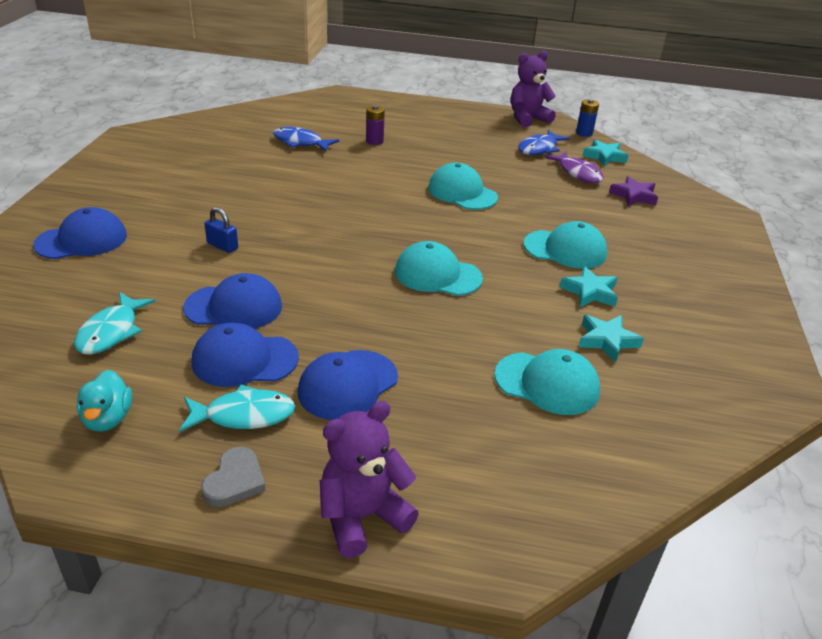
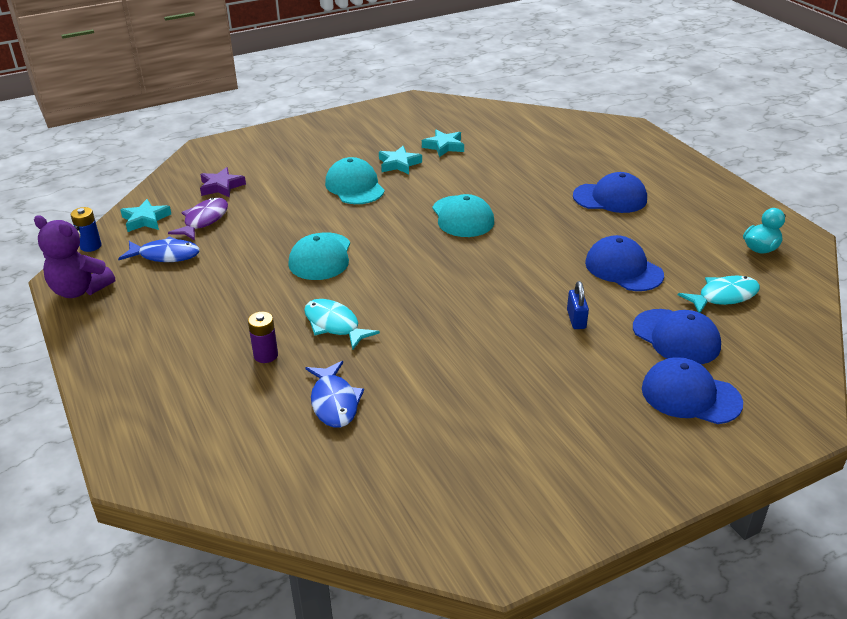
camera: 125 degrees left, 0 degrees up
turquoise fish [179,384,295,432] -> turquoise fish moved to [304,299,380,350]
blue cap [192,322,299,387] -> blue cap moved to [633,309,721,364]
grey heart [201,447,265,507] -> none
purple teddy bear [320,401,419,558] -> none
turquoise cap [494,349,600,415] -> none

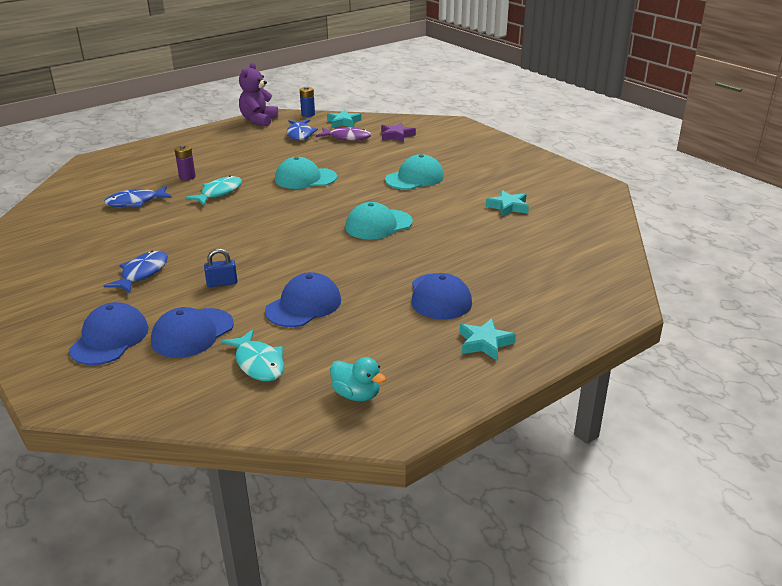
camera: 80 degrees right, 5 degrees down
turquoise star [379,146,422,174] -> turquoise star moved to [460,318,516,360]
none -> blue fish [103,251,168,293]

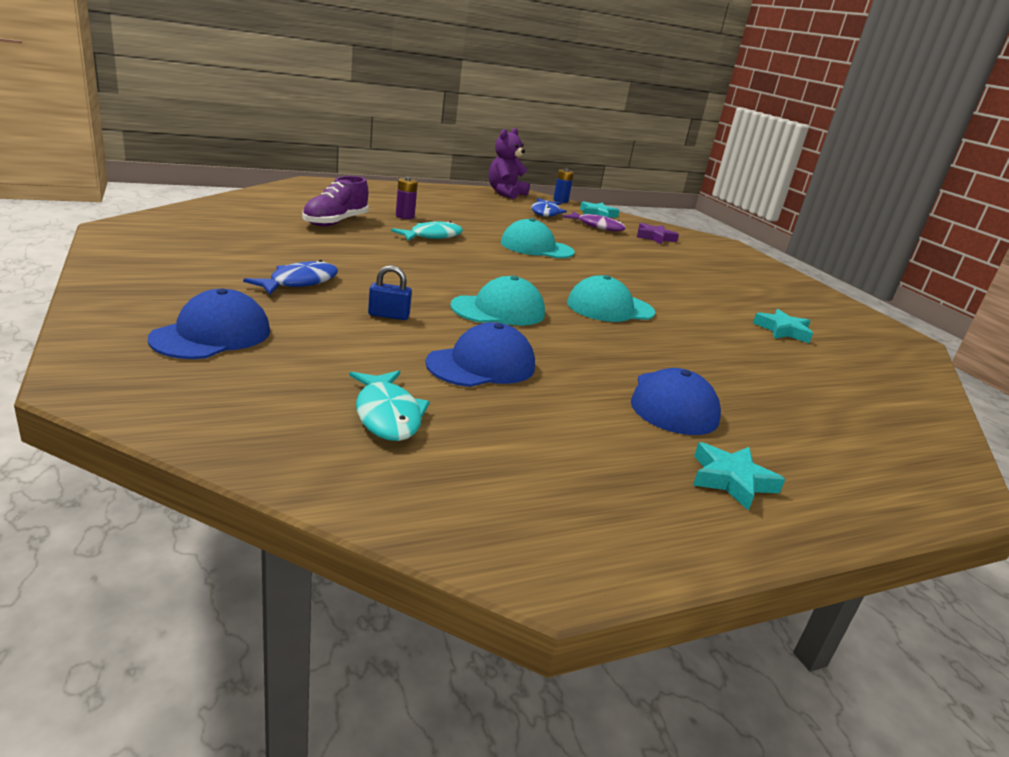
camera: 10 degrees right, 5 degrees down
blue fish [104,186,172,207] -> purple shoe [302,176,369,227]
blue cap [151,307,234,358] -> none
turquoise duck [330,357,386,401] -> none
turquoise cap [385,154,444,190] -> turquoise cap moved to [450,276,545,326]

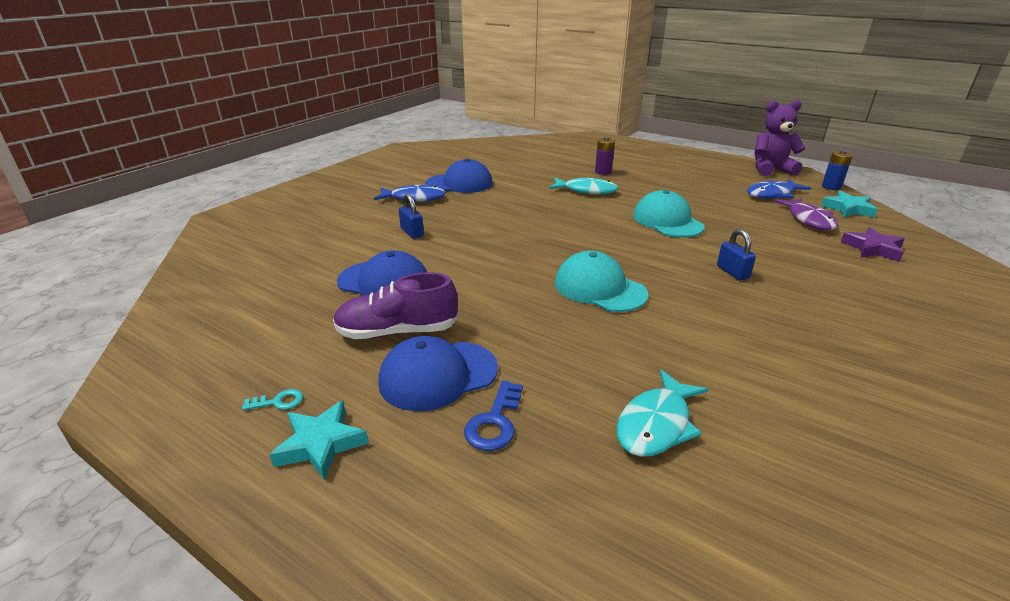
camera: 60 degrees right, 5 degrees up
blue cap [148,289,270,359] -> blue cap moved to [425,159,493,193]
purple shoe [302,176,369,227] -> purple shoe moved to [333,272,458,339]
turquoise fish [349,371,430,441] -> turquoise fish moved to [616,369,709,457]
turquoise cap [450,276,545,326] -> none
turquoise star [753,309,813,343] -> none
none -> turquoise key [242,389,303,410]
none -> blue key [464,381,523,451]
none -> blue padlock [717,229,756,280]

